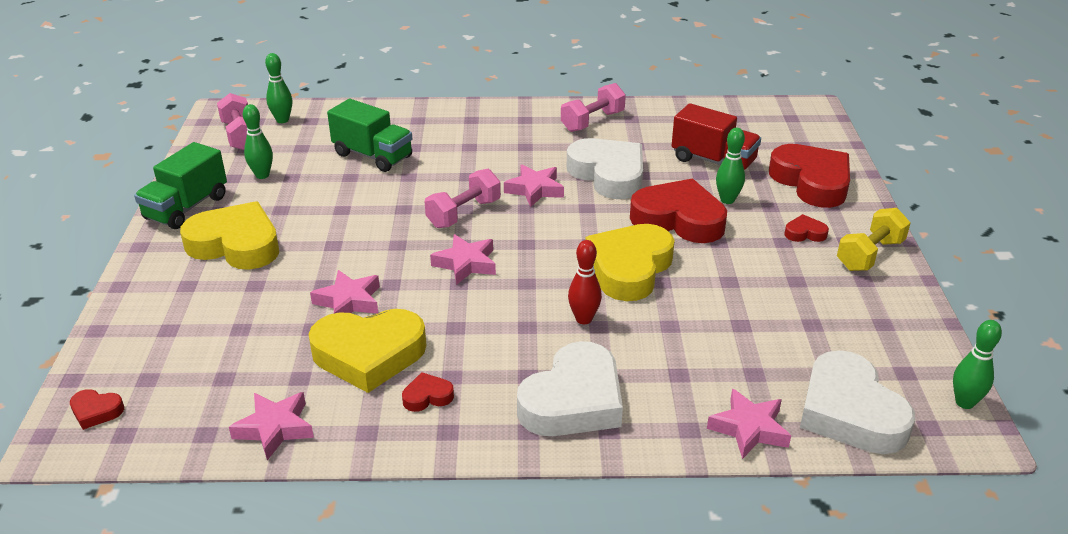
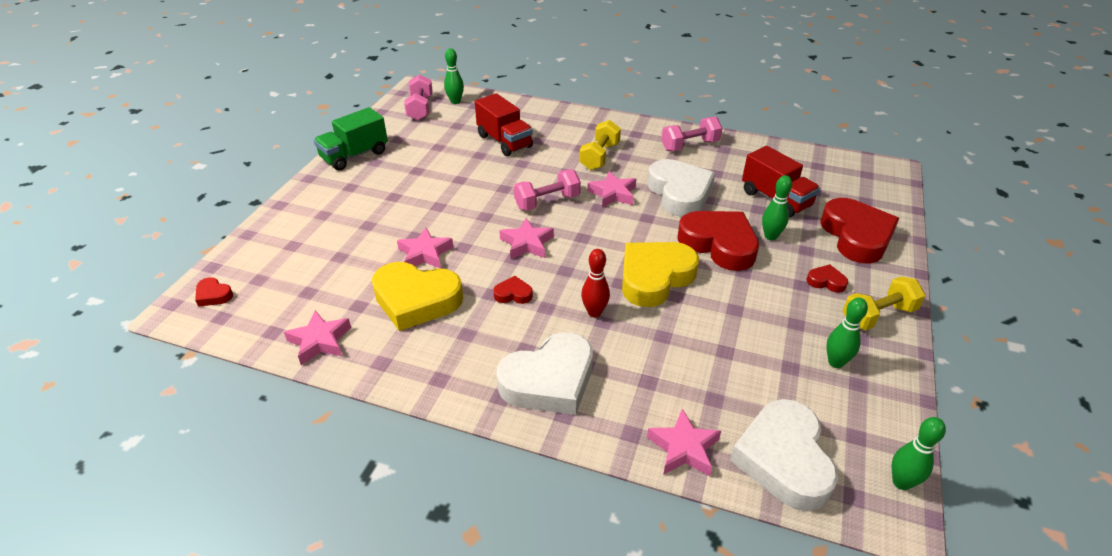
camera: 20 degrees right, 5 degrees up
yellow heart [180,201,279,270] -> none
green bowling pin [243,104,273,179] -> green bowling pin moved to [826,298,868,368]
green truck [327,99,412,172] -> red truck [475,93,533,156]
red heart [402,372,454,412] -> red heart moved to [493,276,533,304]
none -> yellow dumbbell [579,120,621,170]

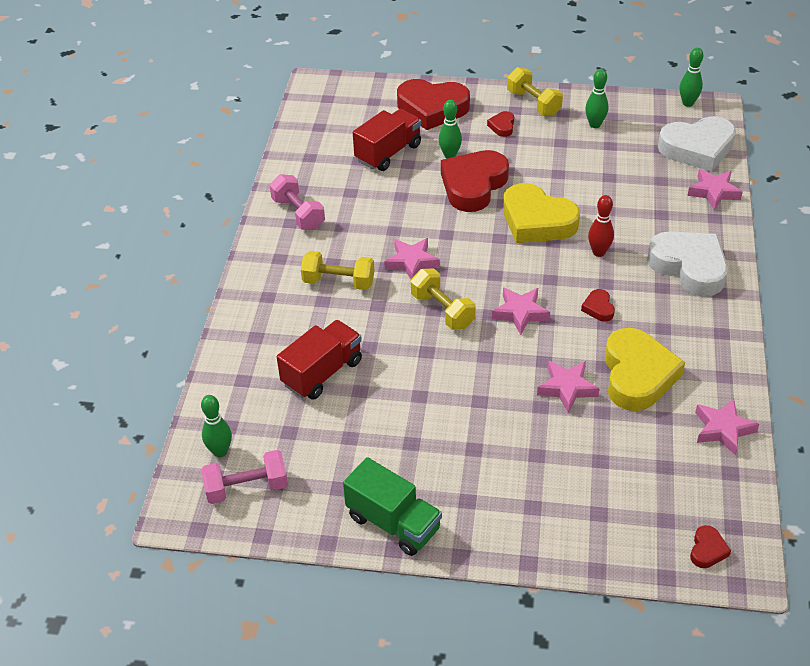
camera: 100 degrees left, 5 degrees up
pink dumbbell [514,169,581,211] -> yellow dumbbell [411,269,476,330]
white heart [647,159,715,217] -> none
red heart [820,198,899,263] -> red heart turned 150 degrees counterclockwise [397,79,470,130]

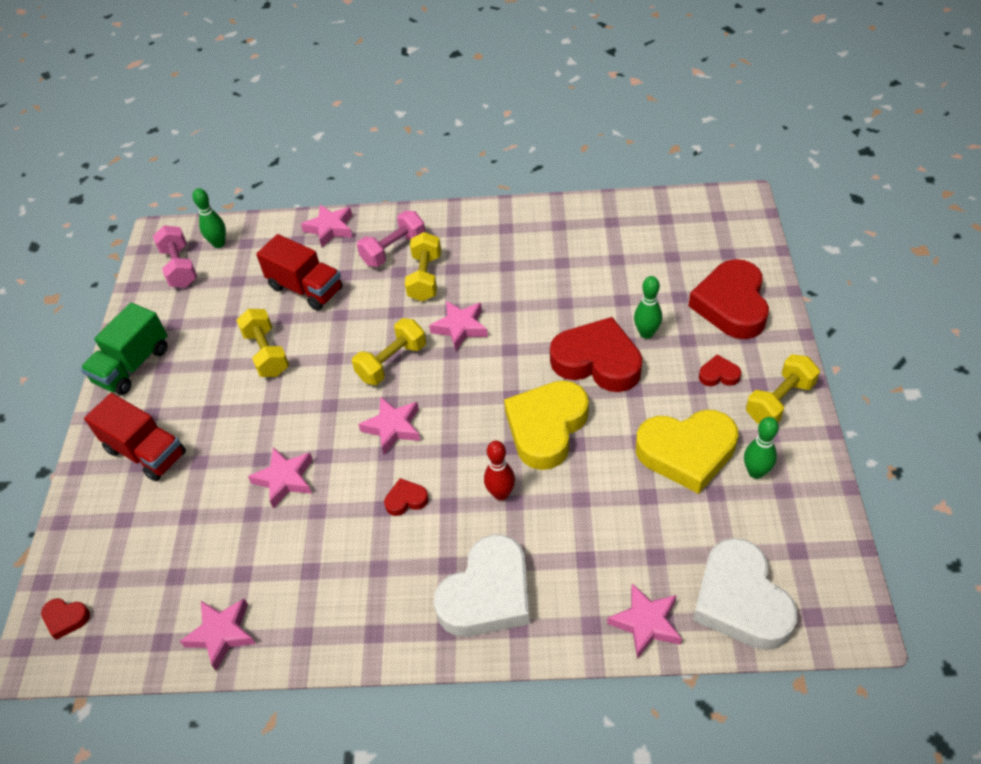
camera: 85 degrees right, 5 degrees up
pink dumbbell [270,174,325,230] -> pink dumbbell moved to [357,211,426,267]
red truck [353,109,421,171] -> red truck moved to [84,393,186,481]
yellow heart [605,328,685,411] -> yellow heart moved to [636,410,739,494]
green bowling pin [680,48,703,107] -> none
none -> yellow dumbbell [236,309,289,377]
none -> pink star [301,205,352,247]

